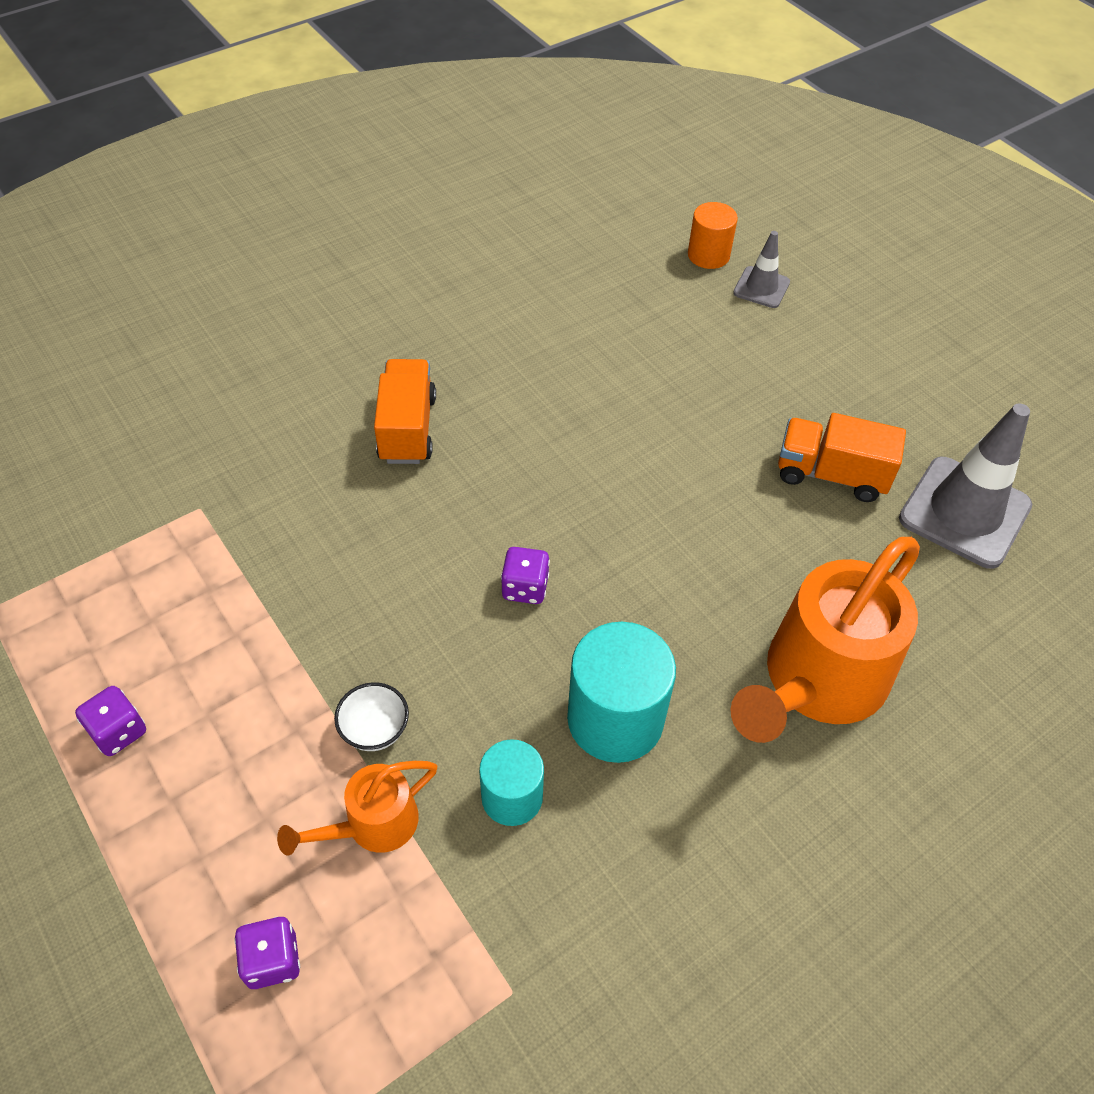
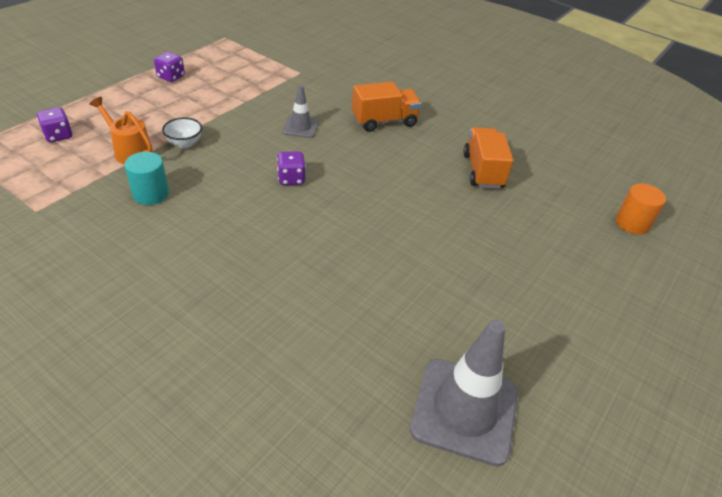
camera: 70 degrees right, 10 degrees down
turquoise cylinder [567,622,676,763] -> none
orange watering can [731,537,920,743] -> none
grey traffic cone [733,231,790,308] -> grey traffic cone moved to [282,85,319,138]
orange truck [778,413,906,502] -> orange truck moved to [463,127,513,189]

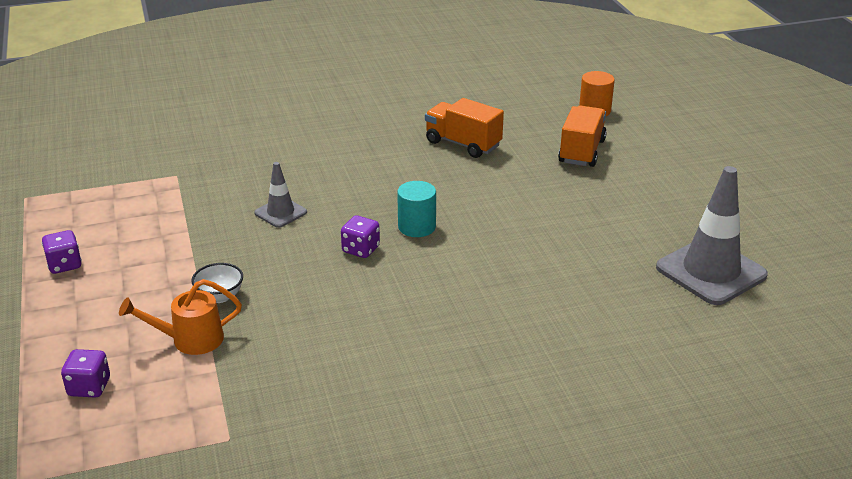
camera: 50 degrees left, 10 degrees down
turquoise cylinder [124,152,169,205] -> turquoise cylinder moved to [397,181,436,237]
orange truck [352,82,422,132] -> orange truck moved to [558,106,607,167]

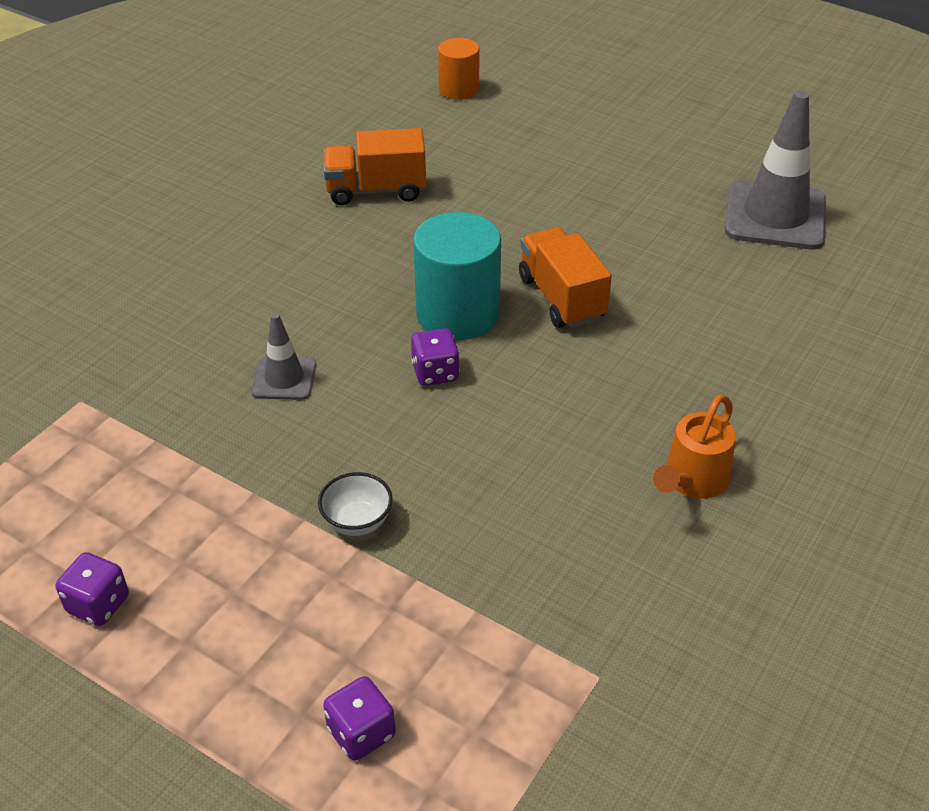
camera: 40 degrees left, 10 degrees up
orange watering can [119,279,242,355] -> orange watering can moved to [653,394,736,499]
turquoise cylinder [397,181,436,237] -> turquoise cylinder [413,212,501,340], size x1.65
orange truck [558,106,607,167] -> orange truck moved to [519,227,612,328]

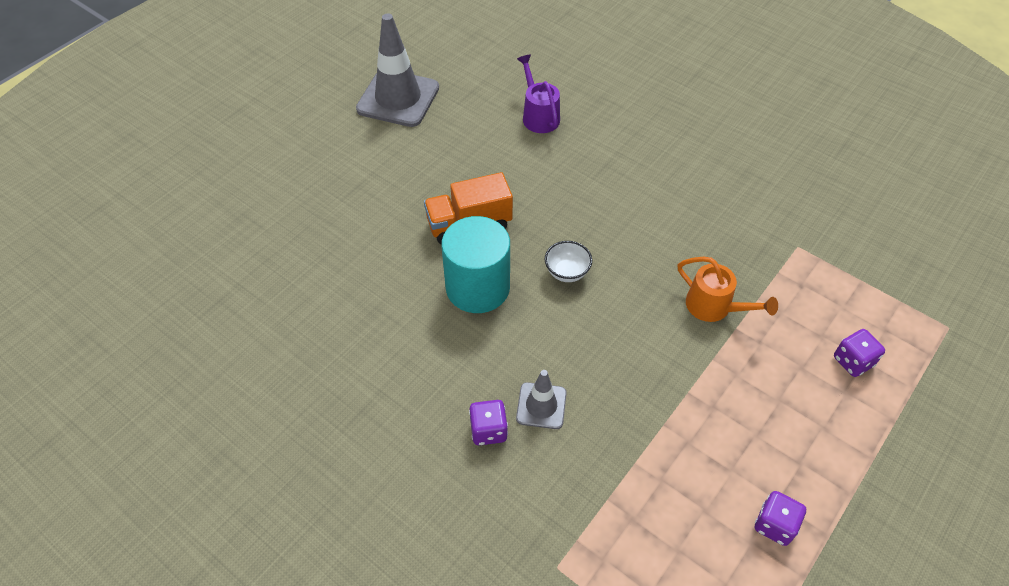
camera: 85 degrees left, 10 degrees up
white bowl [318,472,393,536] -> white bowl moved to [545,241,592,282]
orange truck [323,128,426,206] -> none
purple dice [411,328,460,386] -> purple dice moved to [469,400,508,446]
orange cylinder [438,38,479,100] -> none
orange watering can [653,394,736,499] -> orange watering can moved to [678,257,778,322]
none -> purple watering can [517,54,560,133]

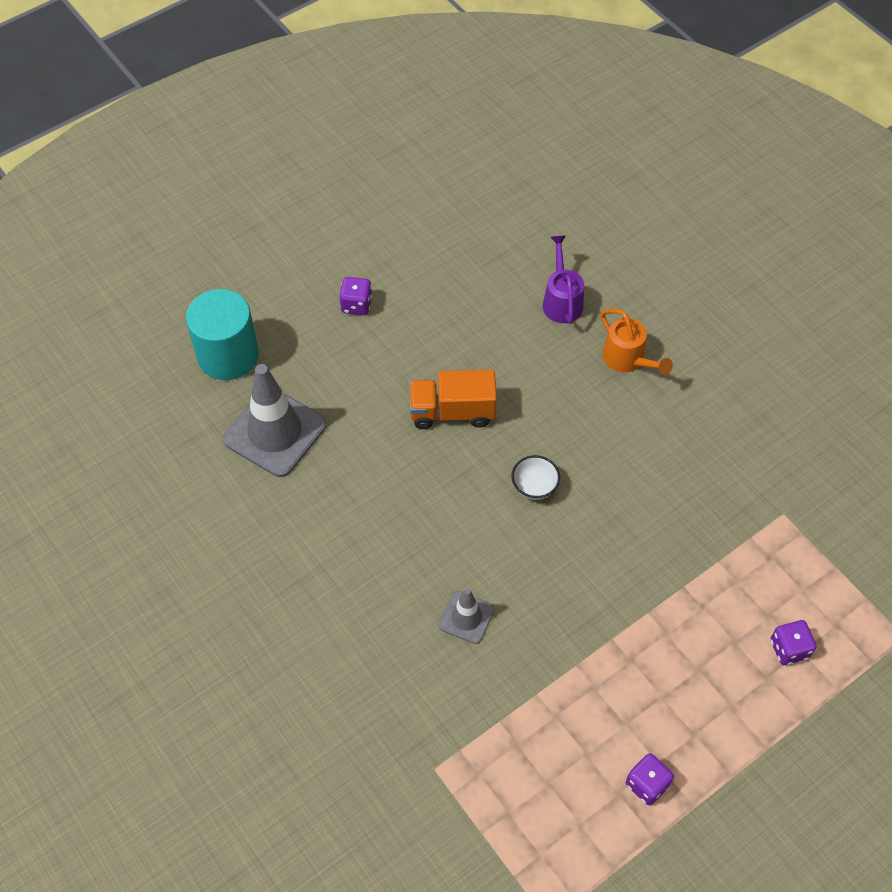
camera: 15 degrees right, 5 degrees up
grey traffic cone [356,13,439,127] -> grey traffic cone moved to [223,364,327,477]
turquoise cylinder [441,216,510,313] -> turquoise cylinder moved to [186,289,259,380]
purple dice [469,400,508,446] -> purple dice moved to [339,277,372,315]
orange watering can [678,257,778,322] -> orange watering can moved to [601,309,673,375]

